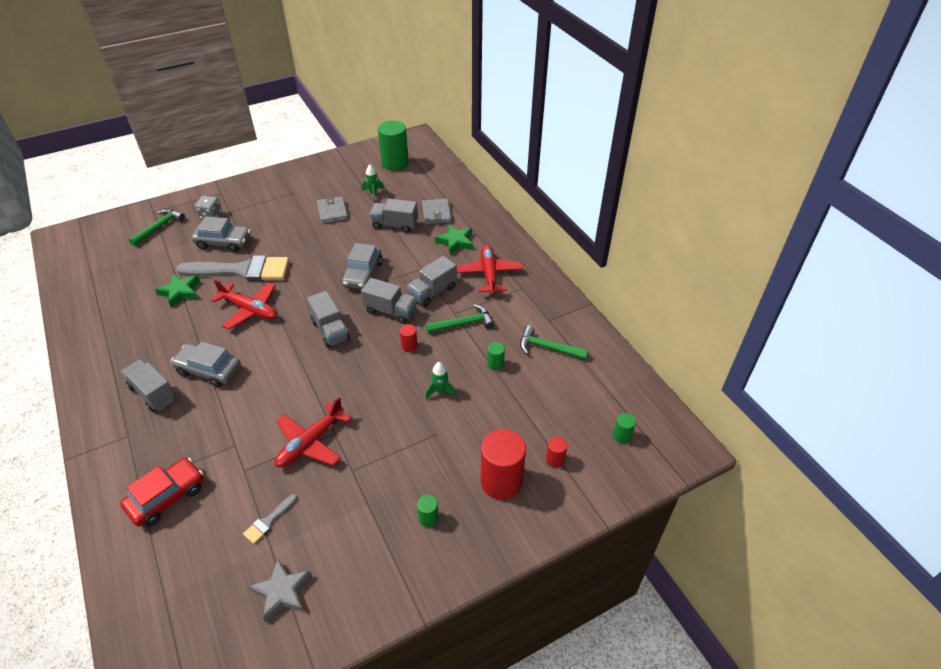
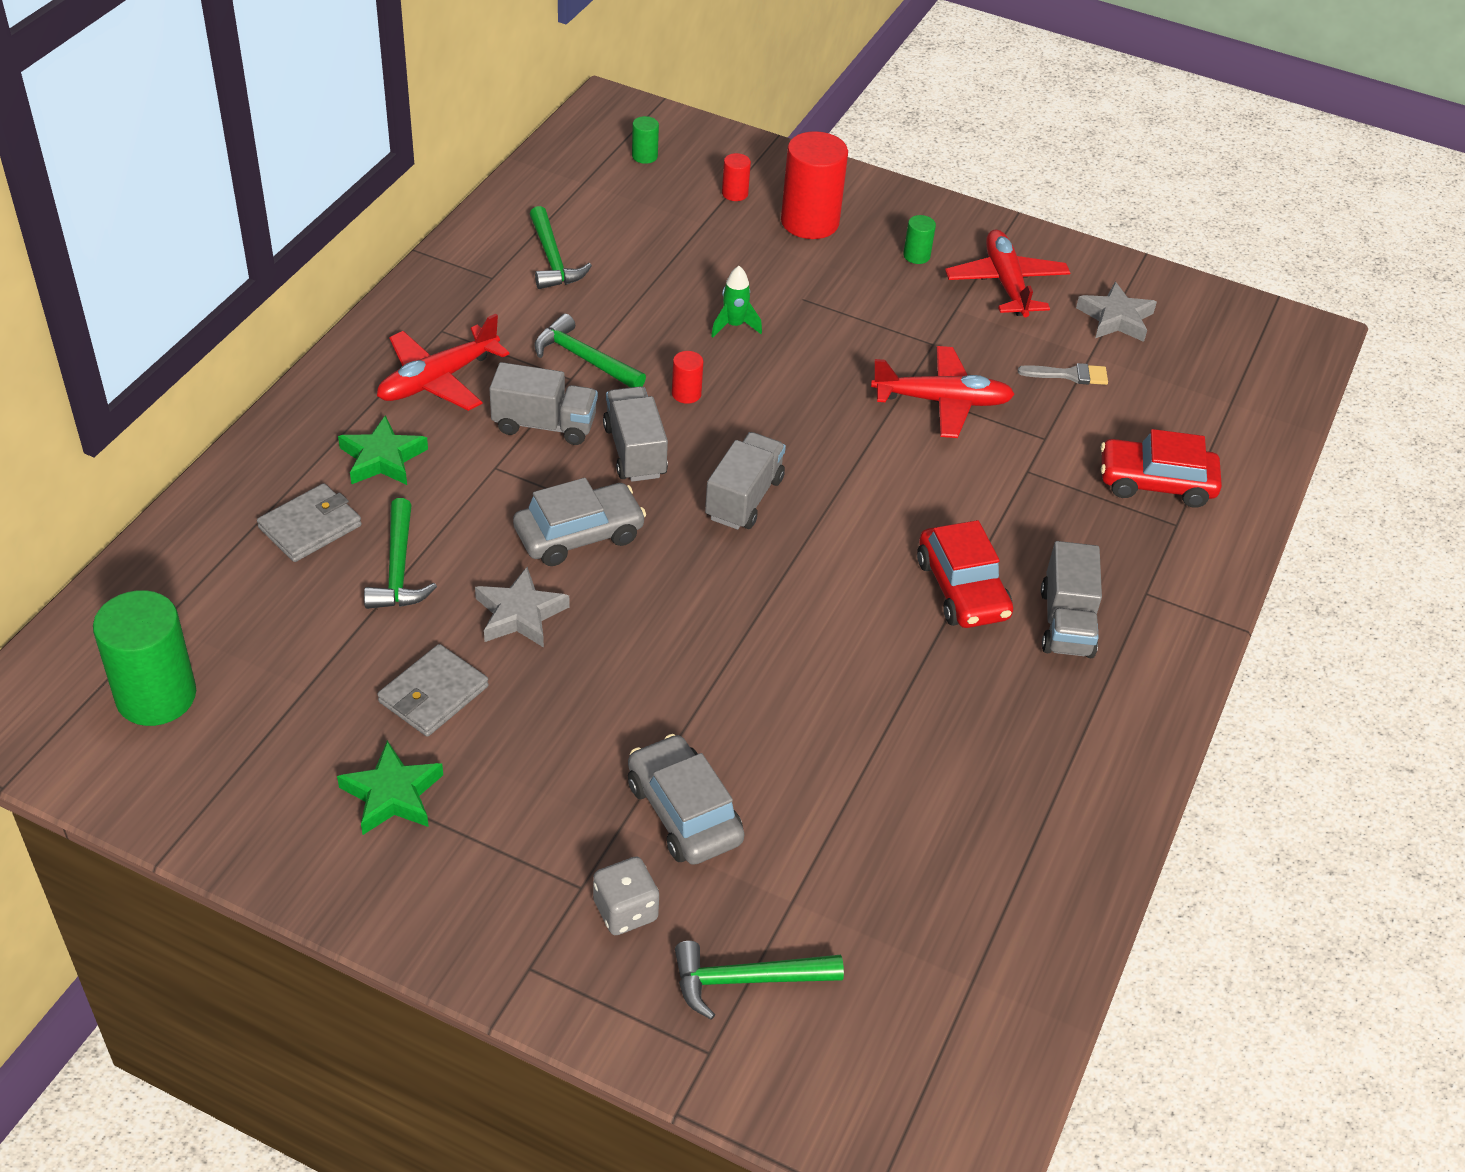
camera: 130 degrees left, 0 degrees up
green star [155,274,200,308] -> green star moved to [337,740,443,835]
grey car [171,341,241,387] -> red car [917,520,1013,628]
grey brush [176,255,289,281] -> none
red plane [211,279,278,330] -> red plane moved to [945,229,1070,317]
green rocket [361,165,385,201] -> none
grey truck [369,199,418,233] -> green hammer [364,498,437,609]
green cylinder [487,342,505,371] -> none
none -> grey star [475,567,569,647]

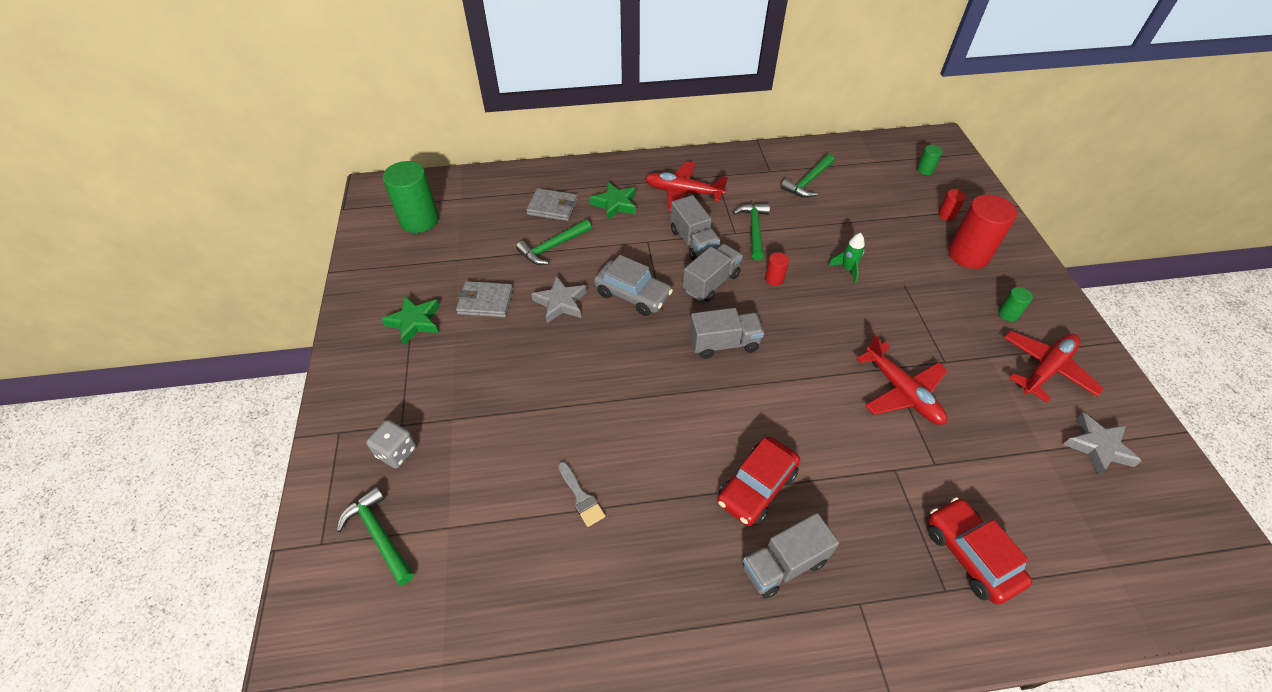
camera: 60 degrees right, 5 degrees up
grey car [628,734,744,865] -> none
grey brush [1018,363,1108,385] -> grey brush moved to [558,462,605,527]

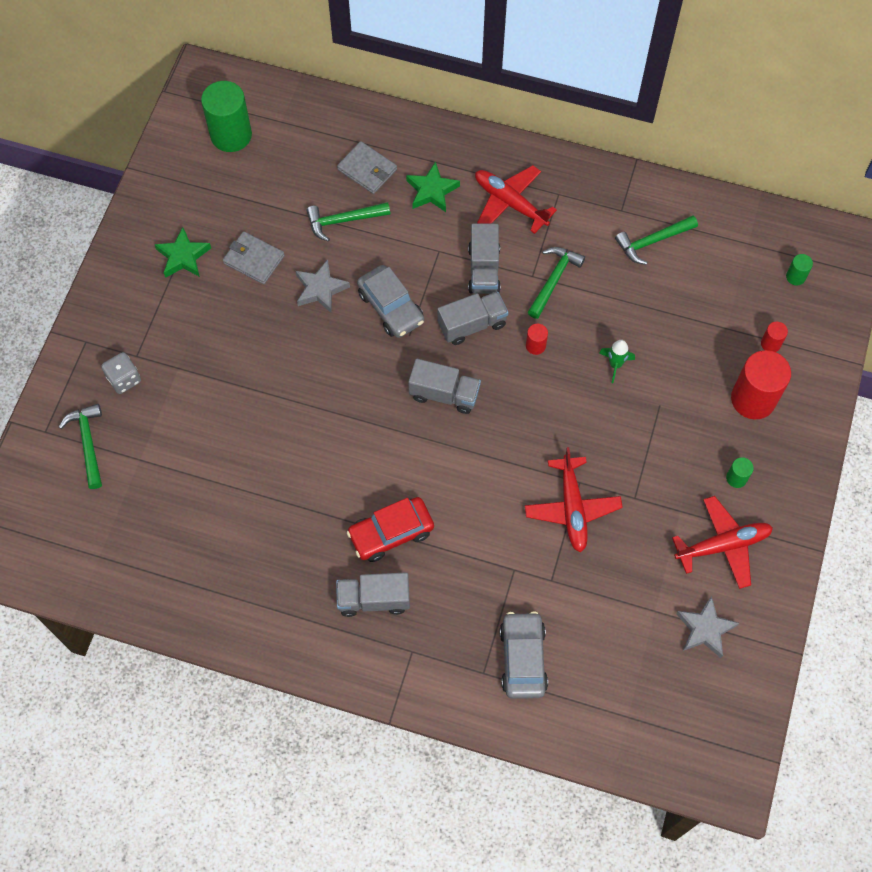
camera: 25 degrees right, 15 degrees up
grey brush [558,462,605,527] -> none
red car [928,497,1032,605] -> grey car [500,611,548,699]

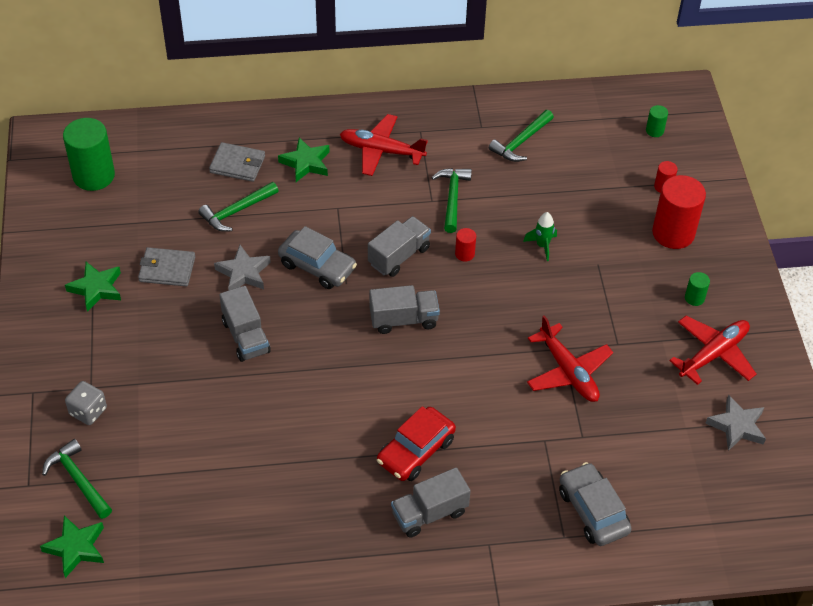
camera: 25 degrees left, 15 degrees down
grey truck [468,223,501,294] -> grey truck moved to [219,286,271,362]
none -> green star [40,516,104,578]

